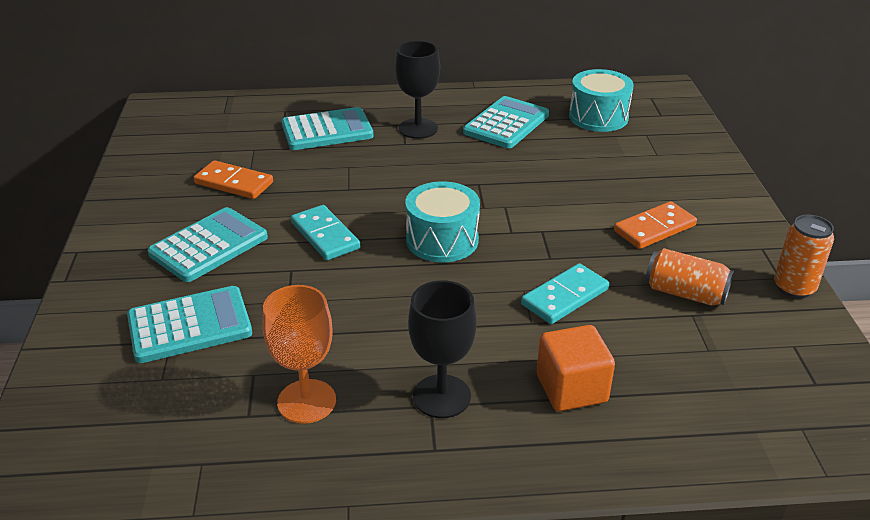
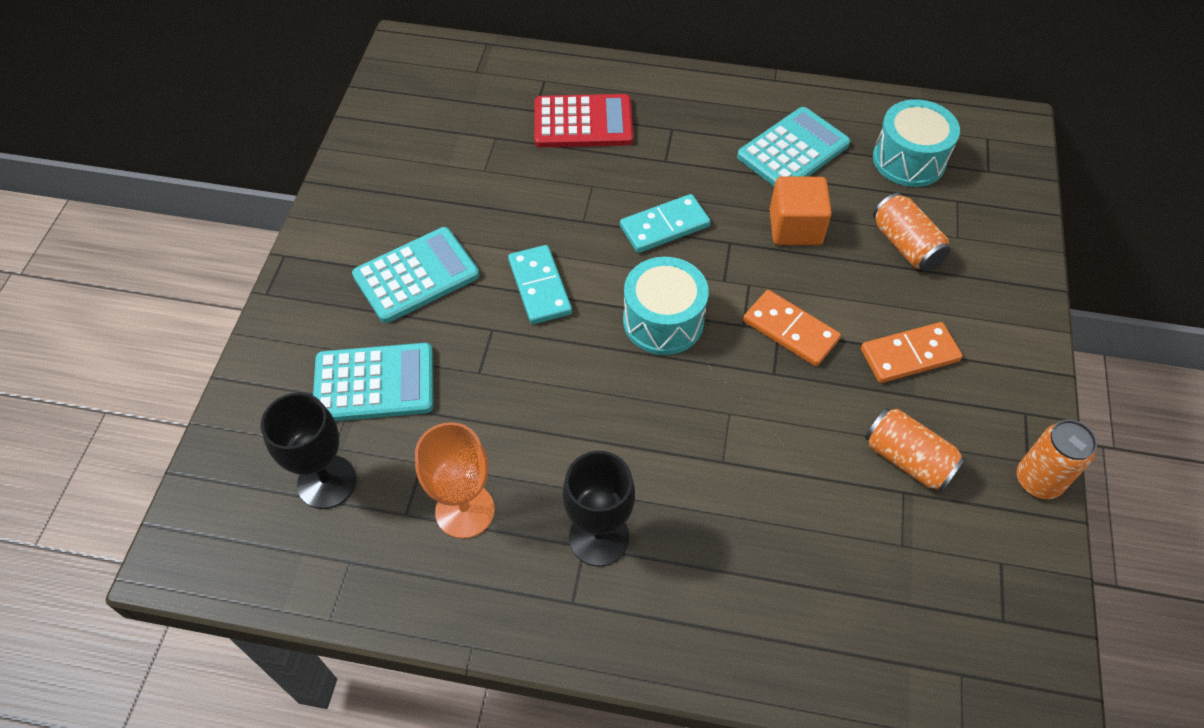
camera: 15 degrees right, 20 degrees up
orange domino [194,160,273,199] -> orange domino moved to [743,290,841,366]
turquoise calculator [281,107,374,150] -> red calculator [534,94,633,148]
black goblet [395,41,440,139] -> black goblet moved to [261,392,356,509]
turquoise domino [521,263,609,324] -> turquoise domino moved to [620,194,711,253]
orange cube [537,325,615,411] -> orange cube moved to [770,176,832,245]
none -> orange can [873,193,950,271]

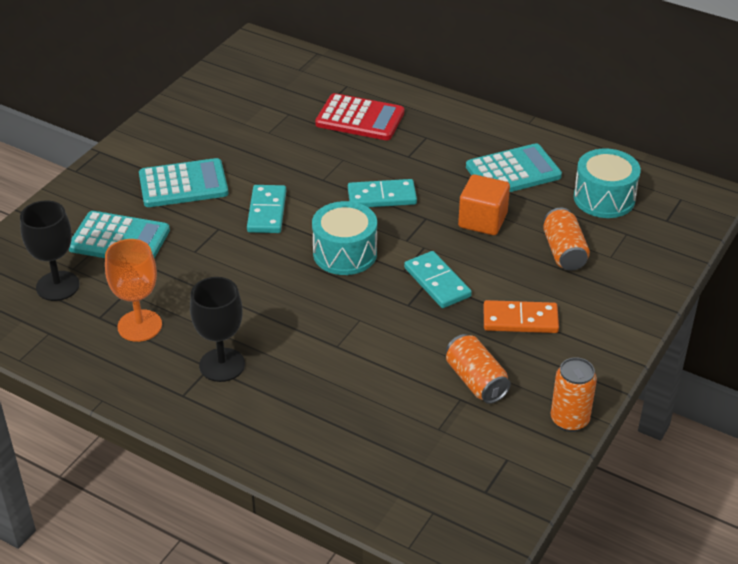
camera: 20 degrees right, 15 degrees down
orange domino [743,290,841,366] -> turquoise domino [404,251,472,308]

